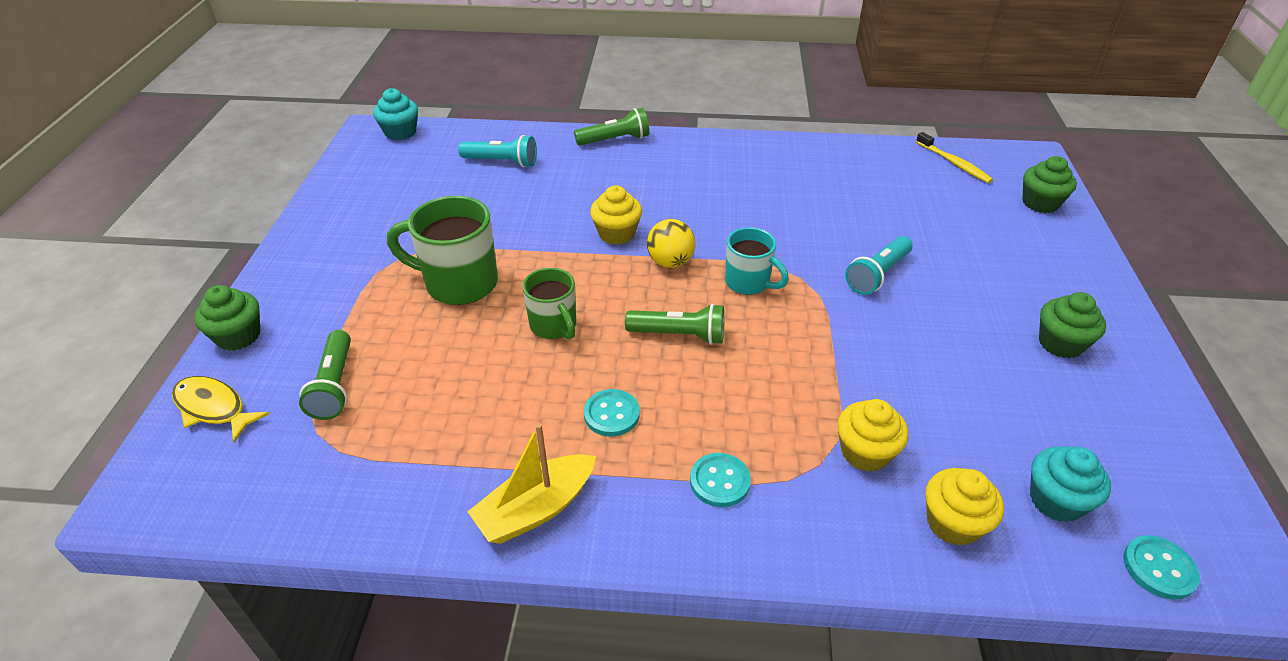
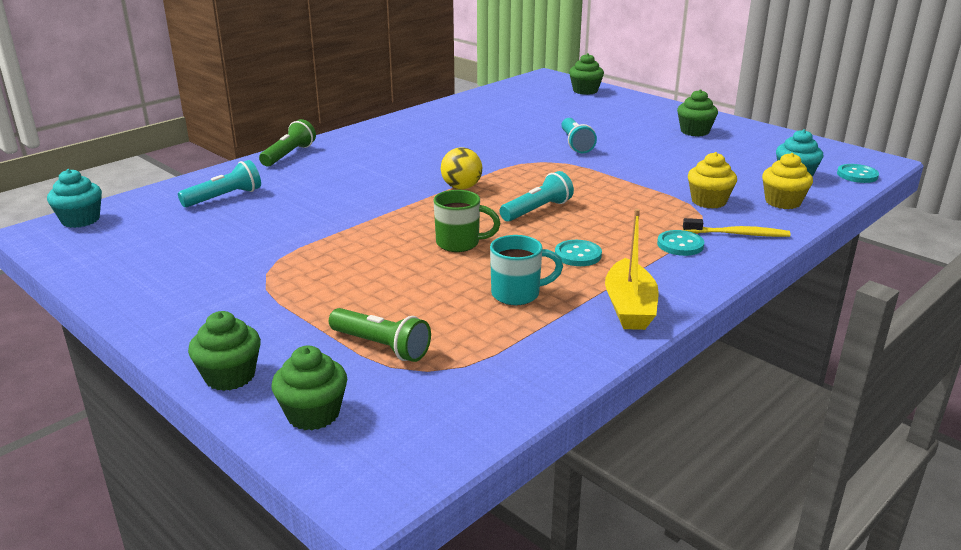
camera: 50 degrees left, 15 degrees down
yellow fish [172,376,269,442] -> green cupcake [271,346,347,431]
green mug [387,196,498,305] -> none
yellow cupcake [590,185,642,245] -> none
green flashlight [625,304,724,345] -> turquoise flashlight [499,171,574,222]
turquoise mug [725,227,789,295] -> turquoise mug moved to [490,235,563,305]
yellow toothbrush [916,132,993,183] -> yellow toothbrush moved to [683,218,790,237]

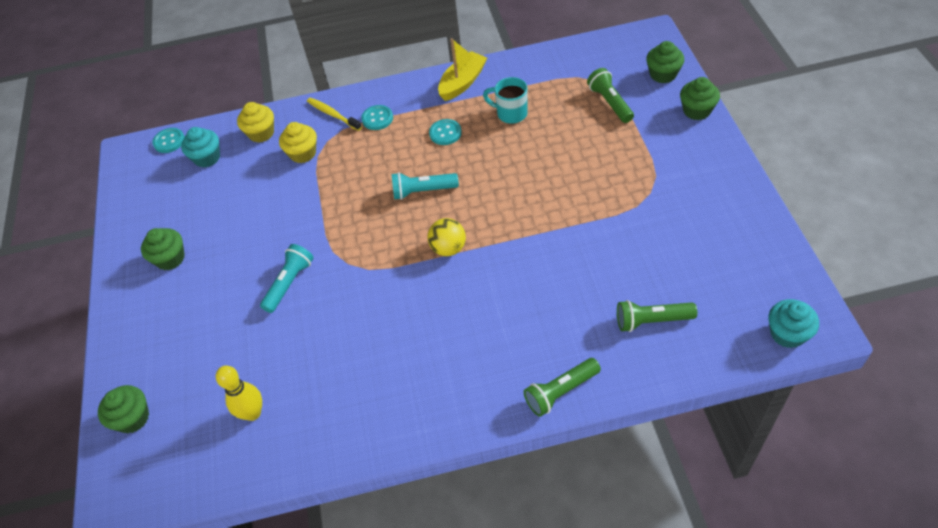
camera: 140 degrees left, 25 degrees up
turquoise flashlight [178,160,261,207] -> green flashlight [617,300,697,332]
green mug [433,190,501,252] -> none
none -> yellow bowling pin [216,366,262,421]

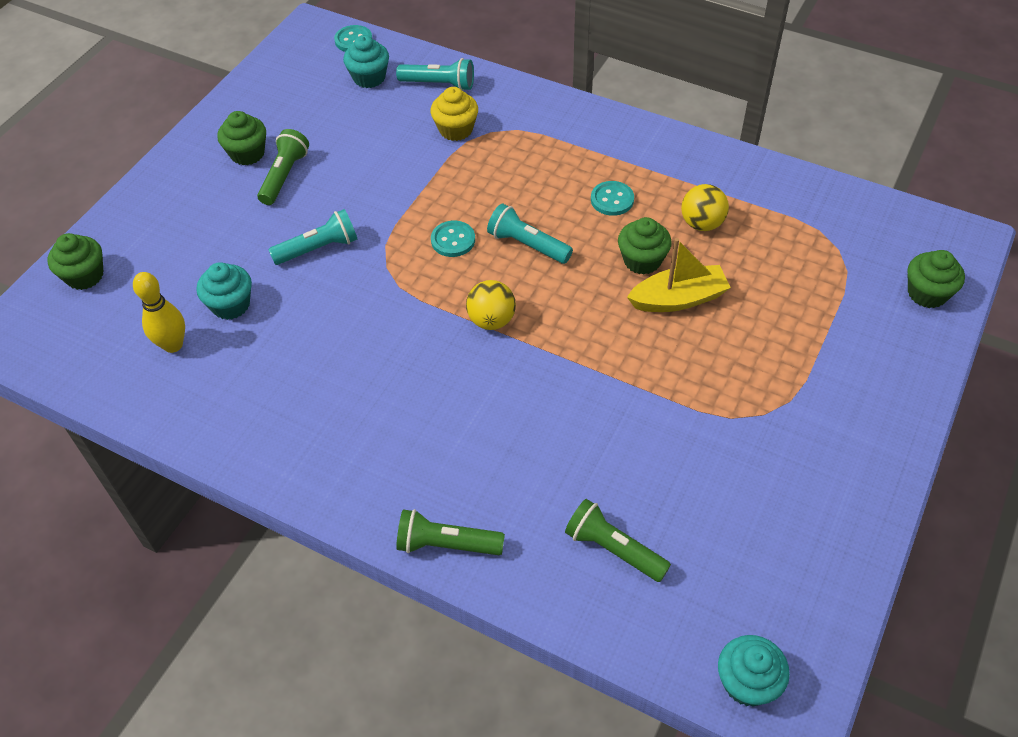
camera: 35 degrees right, 0 degrees up
yellow cupcake [237,102,274,143] -> turquoise flashlight [396,58,474,91]
yellow toothbrush [307,98,362,131] -> none
turquoise button [361,105,393,130] -> turquoise button moved to [431,221,475,257]
yellow boat [438,38,487,101] -> yellow boat moved to [627,238,731,312]
turquoise mug [483,77,528,124] -> yellow ball [681,184,729,231]
green flashlight [587,68,634,123] -> green flashlight moved to [257,129,309,205]
green cupcake [680,77,720,120] -> green cupcake moved to [618,217,672,274]
none -> turquoise cupcake [197,262,252,320]

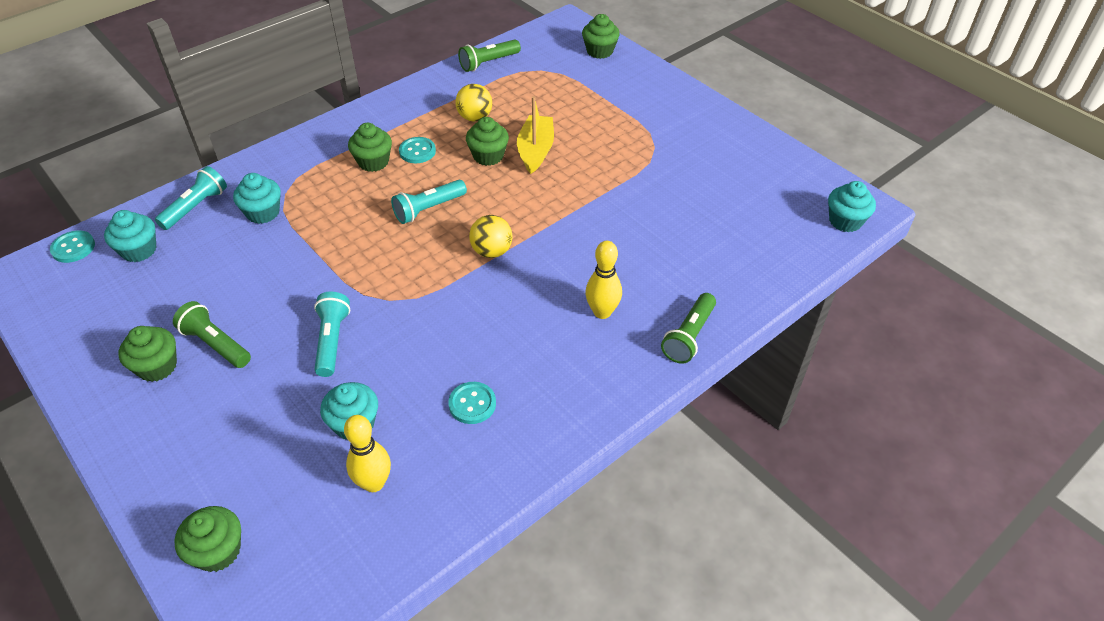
camera: 70 degrees left, 5 degrees down
yellow cupcake [430,87,478,141] -> turquoise cupcake [233,173,281,224]
turquoise button [431,221,475,257] -> turquoise button moved to [448,382,496,424]
green flashlight [565,499,671,582] -> green flashlight moved to [458,39,521,72]
none -> green cupcake [348,123,392,172]
none -> yellow bowling pin [585,241,622,319]

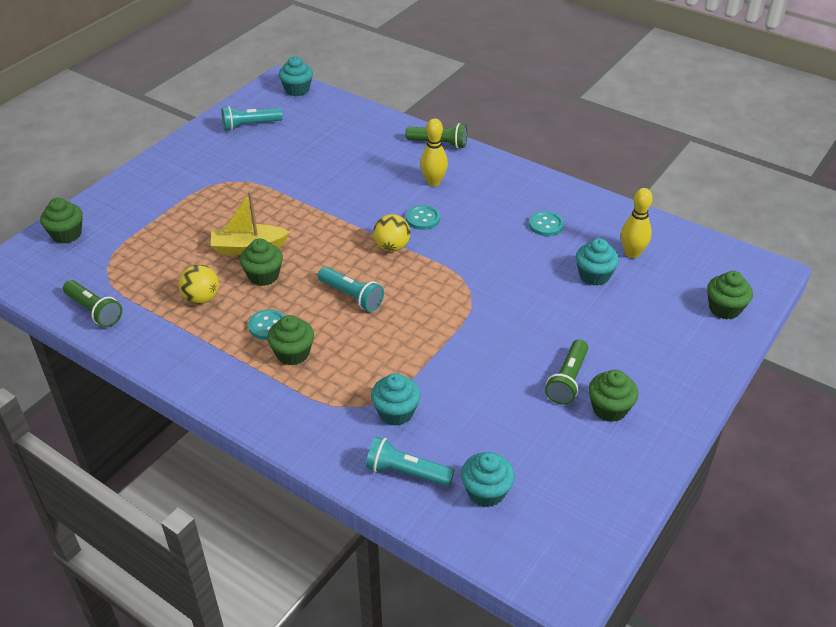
camera: 105 degrees left, 5 degrees down
turquoise button [50,230,95,263] -> turquoise button moved to [406,205,440,230]
turquoise flashlight [314,292,350,377] -> turquoise flashlight moved to [221,106,283,131]

